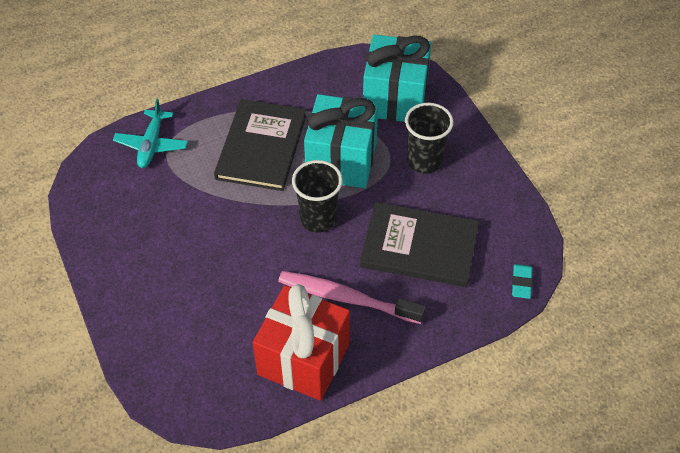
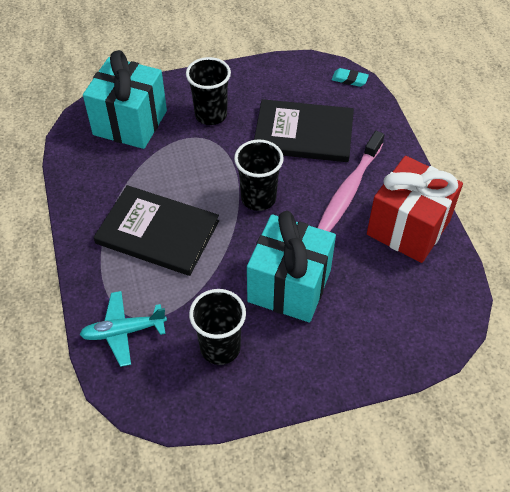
camera: 80 degrees left, 0 degrees up
turquoise plane [113,99,188,168] -> turquoise plane turned 150 degrees clockwise [79,291,167,367]
turquoise gift [304,94,378,188] -> turquoise gift moved to [247,211,336,322]
black book [360,202,479,287] -> black book turned 75 degrees clockwise [254,99,354,162]
none -> black cup [189,289,246,365]

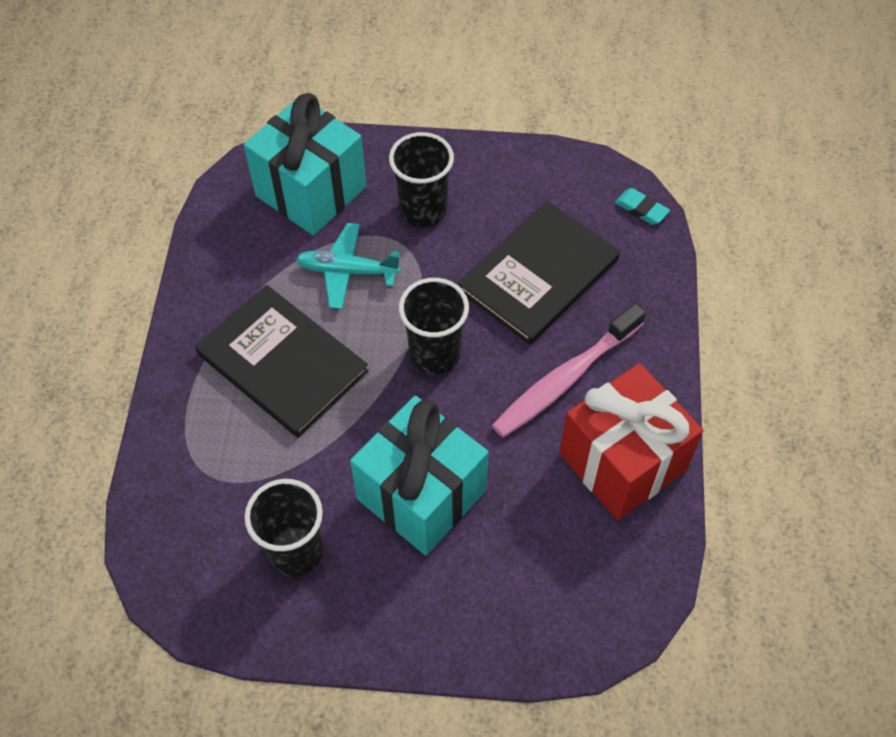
camera: 20 degrees right, 5 degrees up
turquoise plane [79,291,167,367] -> turquoise plane moved to [296,223,401,309]
black book [254,99,354,162] -> black book turned 75 degrees counterclockwise [458,201,620,345]

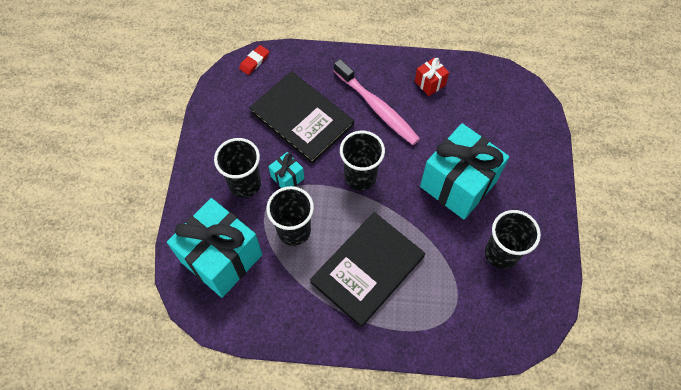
camera: 90 degrees left, 5 degrees up
turquoise plane [296,223,401,309] -> black cup [266,186,314,246]
red gift [559,363,703,520] -> red gift [415,57,449,96], size x0.44
turquoise eraser [615,188,670,225] -> red eraser [239,45,269,75]
none -> turquoise gift [269,152,304,188]

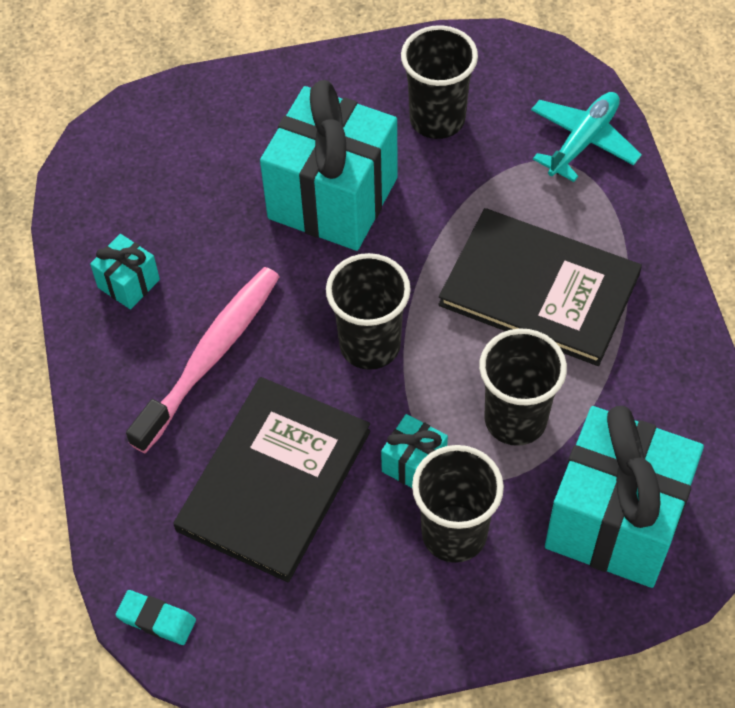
camera: 105 degrees left, 5 degrees down
red eraser [239,45,269,75] -> turquoise eraser [116,590,196,645]
red gift [415,57,449,96] -> turquoise gift [90,234,160,310]
none -> turquoise plane [531,92,642,182]

